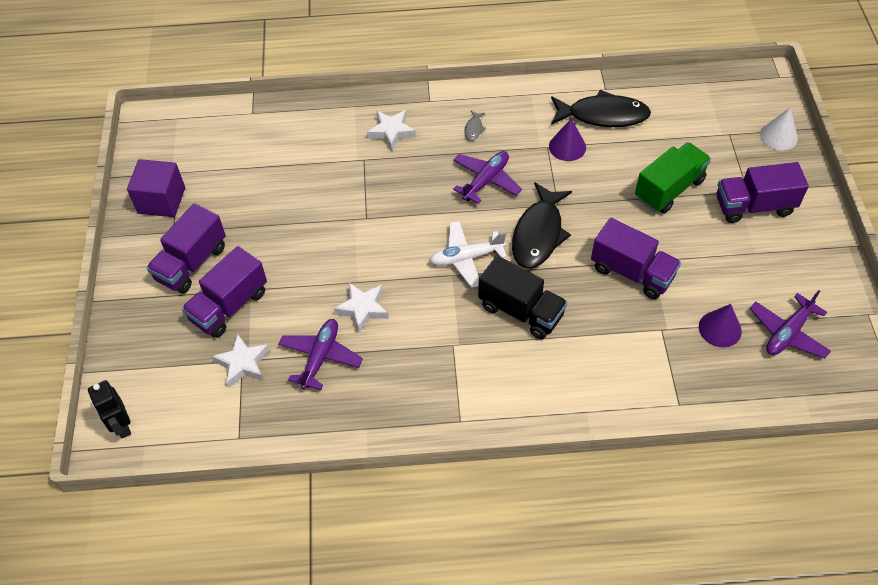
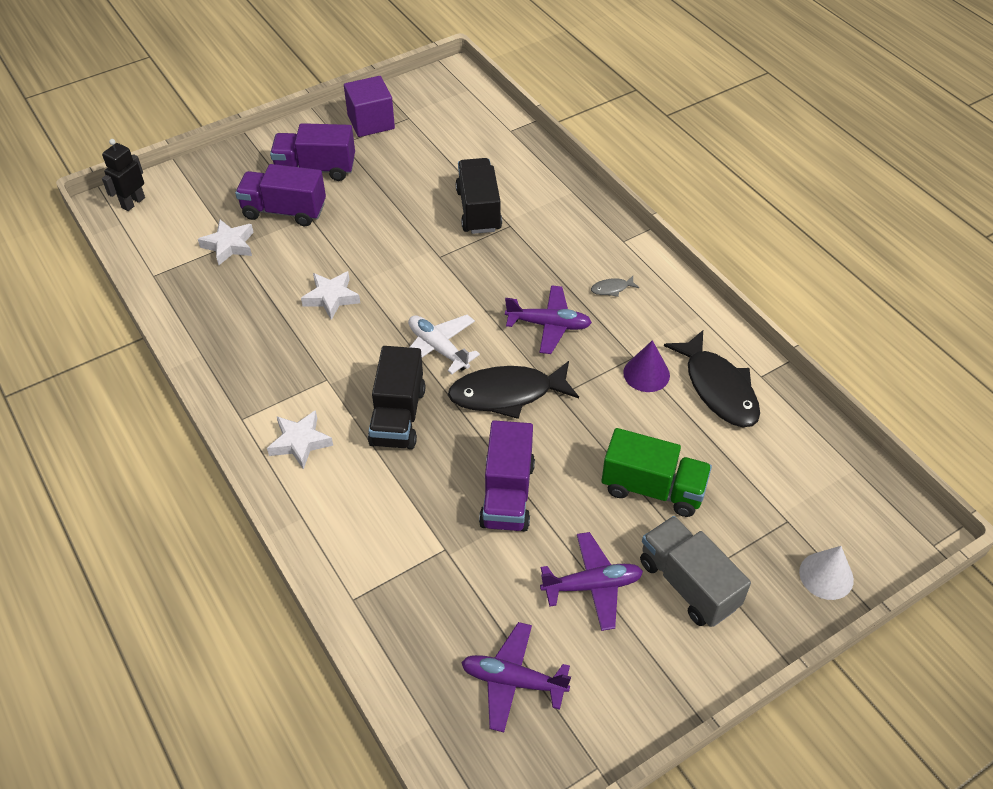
camera: 60 degrees right, 5 degrees down
purple plane [278,319,363,390] -> purple plane moved to [540,532,643,631]
white star [367,110,416,151] -> white star moved to [267,410,333,470]
purple cone [699,304,742,347] -> none
purple truck [716,162,809,223] -> grey truck [640,516,751,627]
none -> black truck [456,158,502,234]

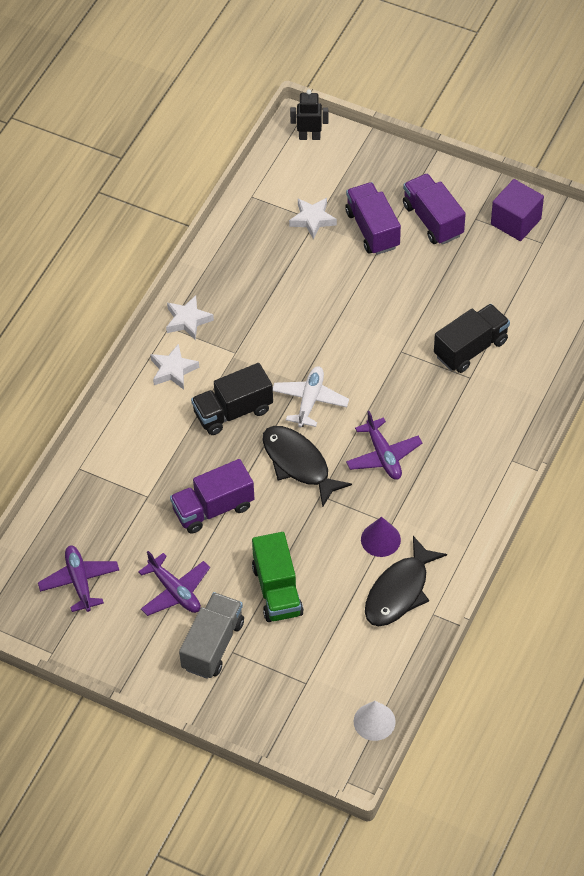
camera: 60 degrees right, 5 degrees up
white star [301,271,360,320] -> white star moved to [166,295,214,340]
grey fish [591,276,639,297] -> none
white cone [799,546,854,600] -> white cone moved to [353,701,396,741]

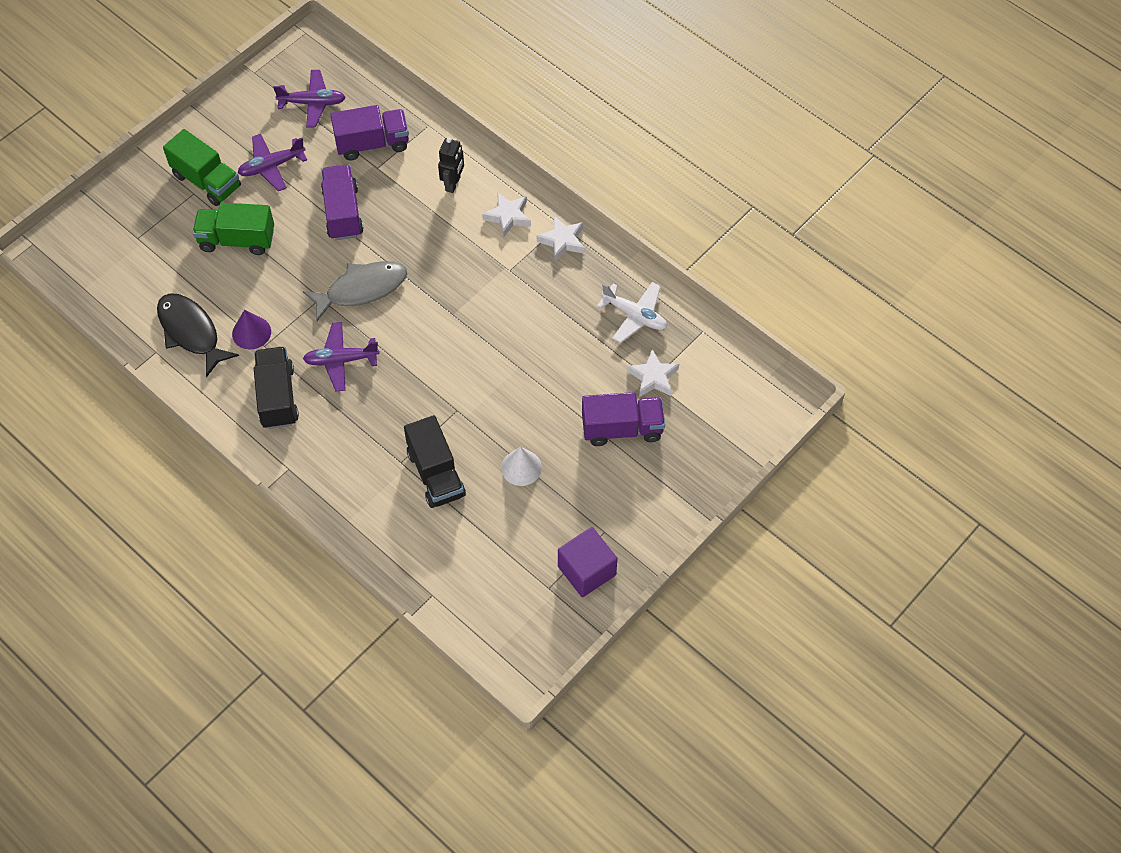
camera: 105 degrees right, 5 degrees up
grey truck [179,592,244,679] -> green truck [163,129,241,206]
black truck [191,363,273,435] -> black truck moved to [254,347,299,429]
black fish [262,426,352,507] -> grey fish [303,261,407,321]
white plane [273,366,349,427] -> white plane moved to [597,282,667,343]
black robot [290,89,328,140] -> black robot moved to [438,138,464,193]
white cone [353,701,396,741] -> white cone moved to [501,447,542,486]
purple truck [403,173,466,245] -> purple truck moved to [330,105,409,161]

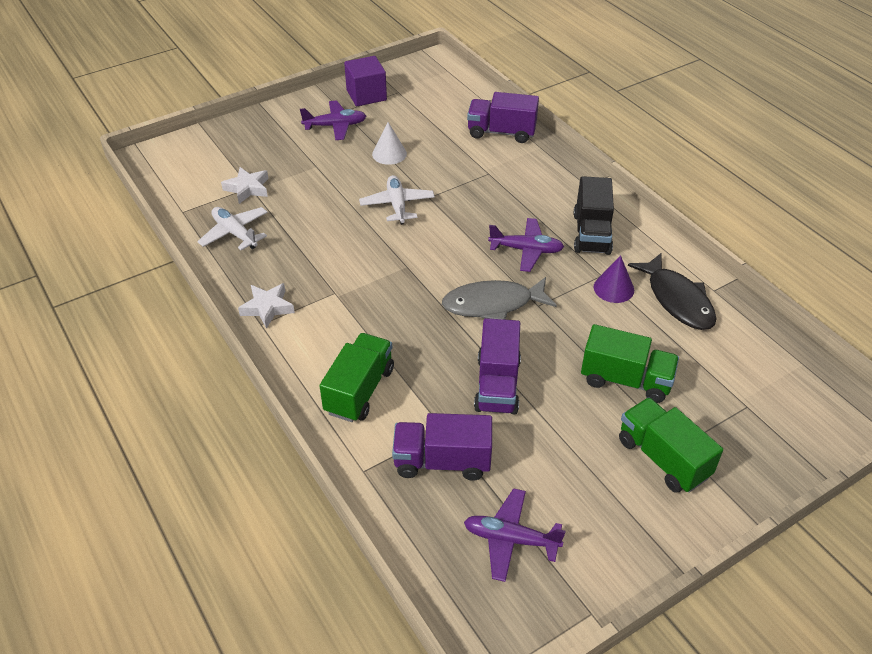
camera: 165 degrees left, 15 degrees down
purple plane [238,134,307,191] -> purple plane moved to [300,100,366,140]
black truck [404,415,466,508] -> none
black robot [438,138,464,193] -> green truck [320,333,394,422]
white star [482,192,531,237] -> none
purple truck [582,392,665,446] -> purple truck moved to [467,92,539,143]
none -> white plane [359,175,435,225]

